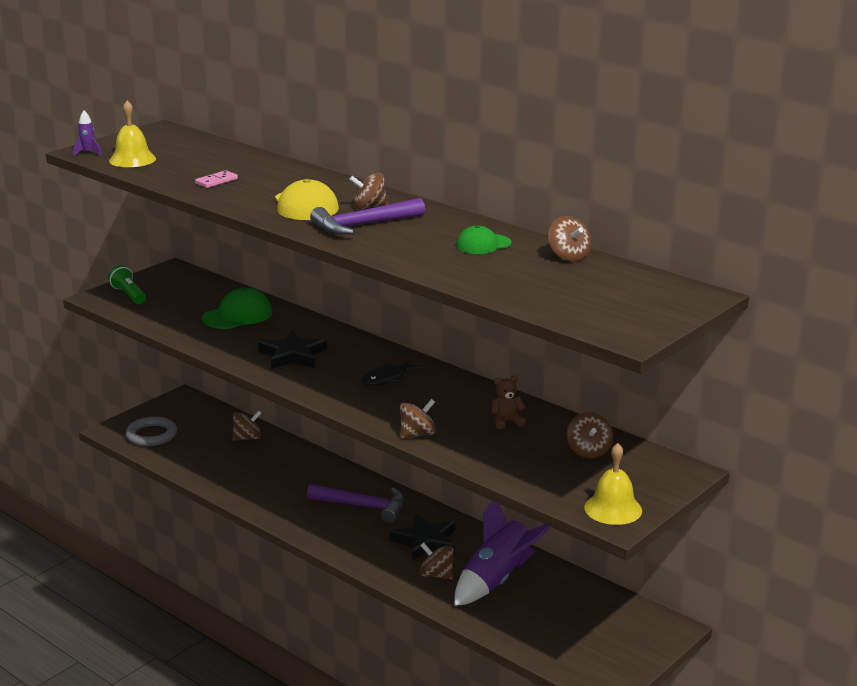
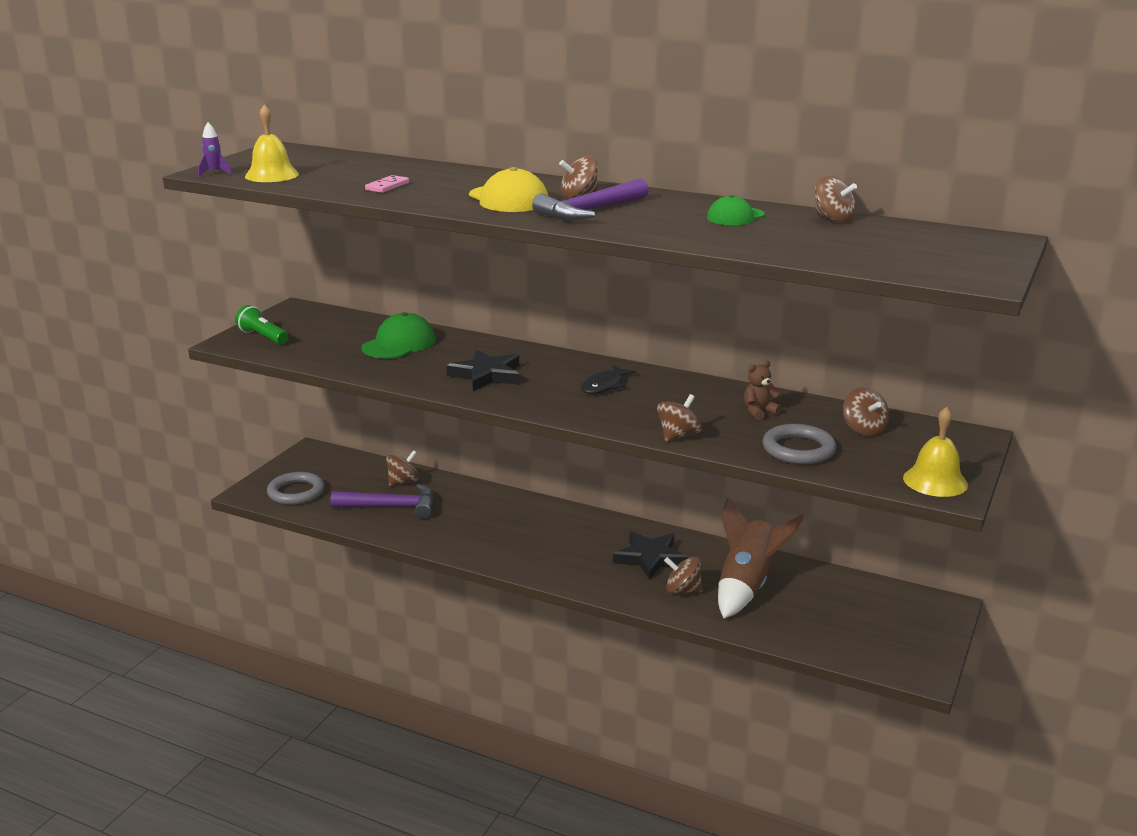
camera: 15 degrees left, 0 degrees up
purple hammer [307,484,404,523] -> purple hammer moved to [331,484,434,519]
purple rocket [455,501,551,606] -> brown rocket [718,497,804,619]
none -> grey ring [762,424,836,464]

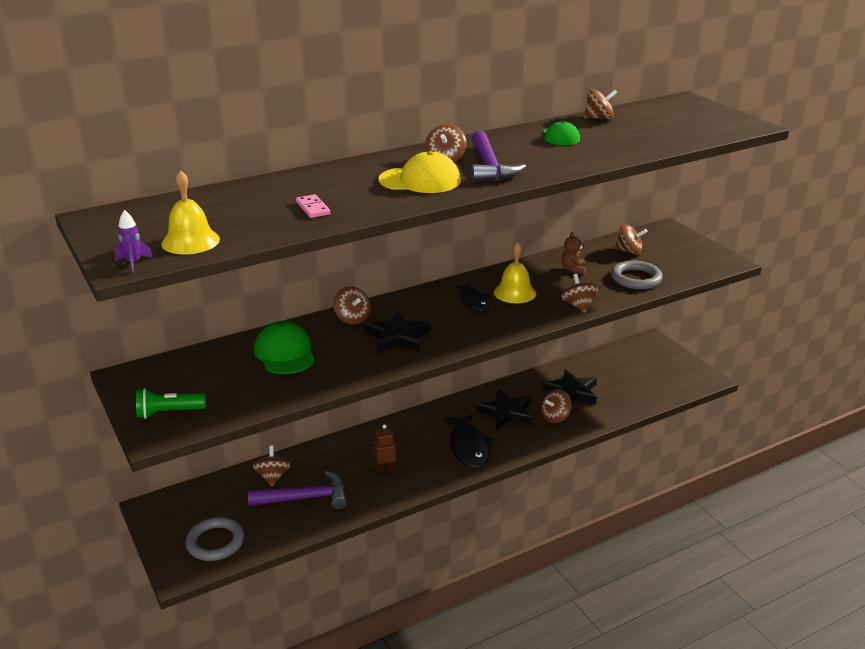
camera: 55 degrees left, 5 degrees up
purple hammer [331,484,434,519] -> purple hammer turned 45 degrees clockwise [248,471,347,509]
brown rocket [718,497,804,619] -> black star [543,369,597,404]
yellow bell [903,407,968,497] -> yellow bell moved to [494,242,536,303]
none -> brown spinning top [333,286,370,324]
none -> brown robot [370,424,400,473]
none -> black fish [443,414,494,469]

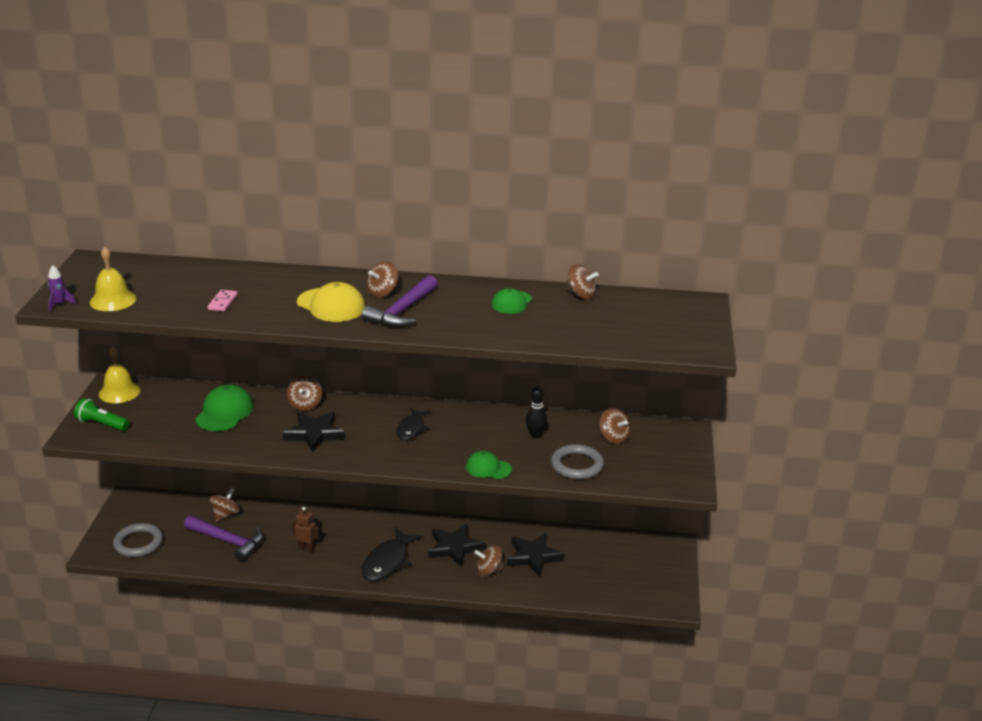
camera: 35 degrees right, 0 degrees up
yellow bell [494,242,536,303] -> yellow bell moved to [99,346,140,403]
brown teddy bear [561,232,586,275] -> black bowling pin [526,386,547,438]
brown spinning top [561,274,599,313] -> green cap [466,451,512,479]

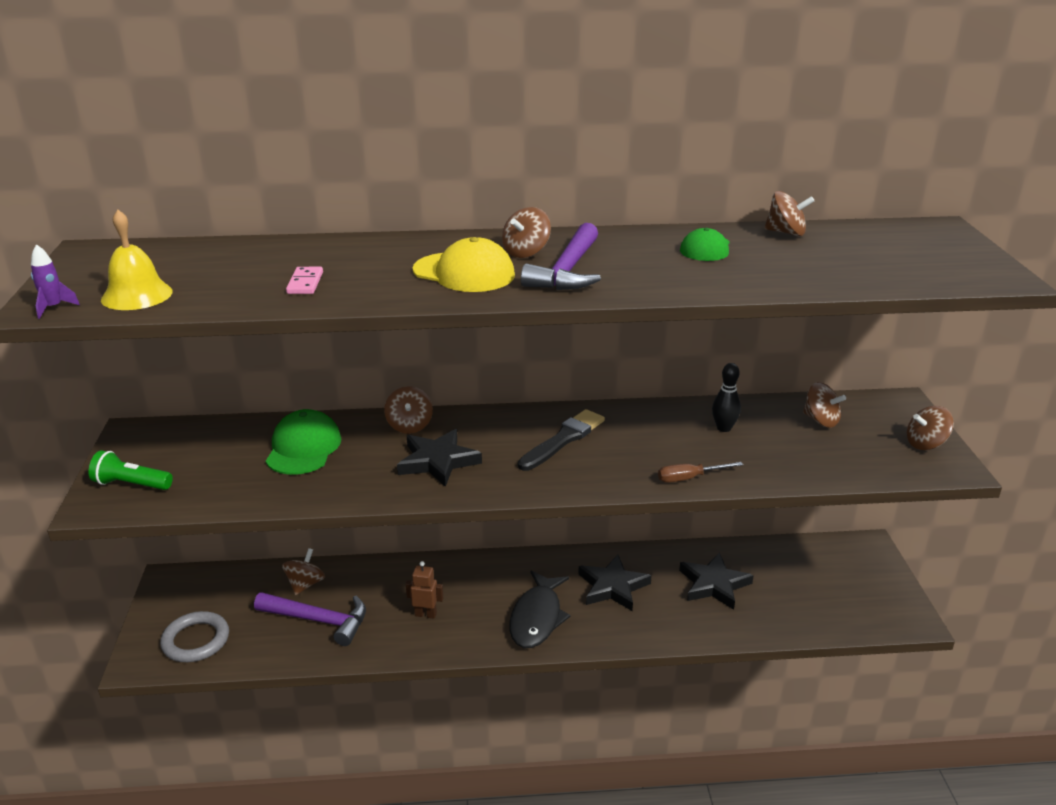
camera: 10 degrees left, 0 degrees up
yellow bell [99,346,140,403] -> none
black fish [397,408,430,440] -> black brush [518,409,605,471]
green cap [466,451,512,479] -> brown screwdriver [658,462,743,483]
brown spinning top [474,545,504,576] -> brown spinning top moved to [907,406,954,450]
grey ring [551,444,604,479] -> none

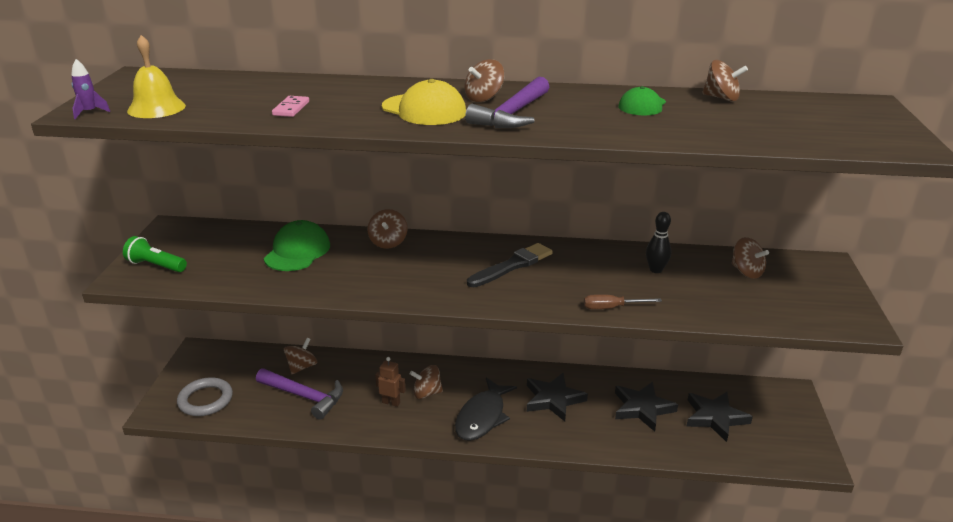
camera: 10 degrees right, 0 degrees up
black star [397,429,482,487] -> black star moved to [686,392,753,442]
brown spinning top [907,406,954,450] -> brown spinning top moved to [410,365,443,399]

